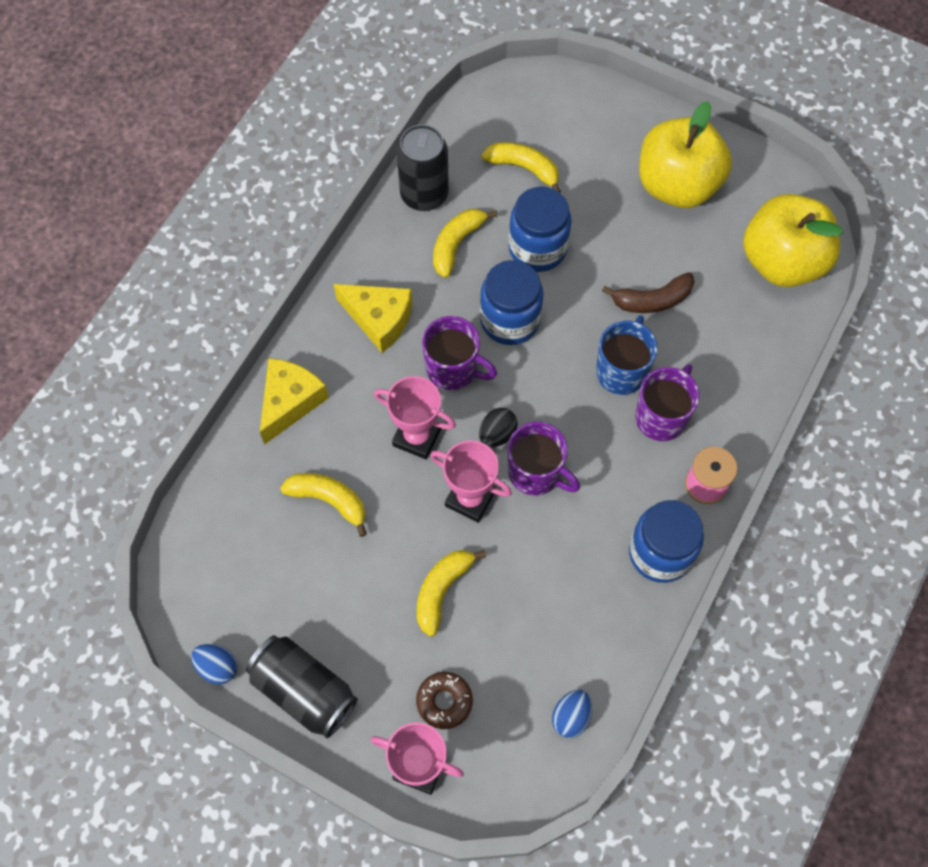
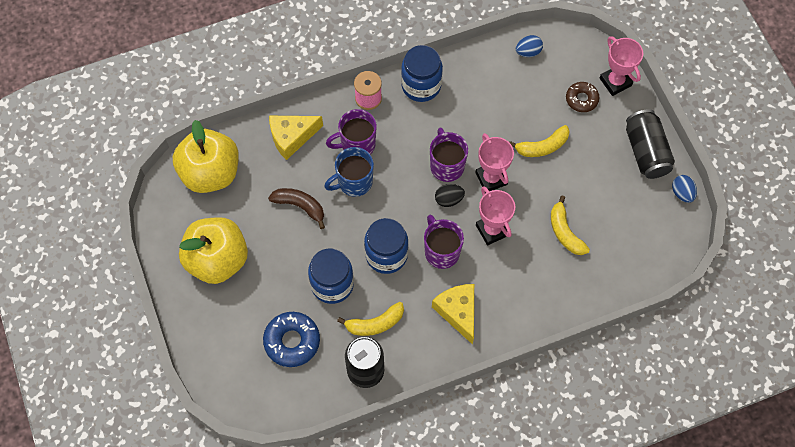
camera: 140 degrees left, 0 degrees up
yellow cheese [260,358,329,445] -> yellow cheese moved to [269,116,323,160]
yellow banana [481,142,561,193] -> blue donut [263,312,320,367]

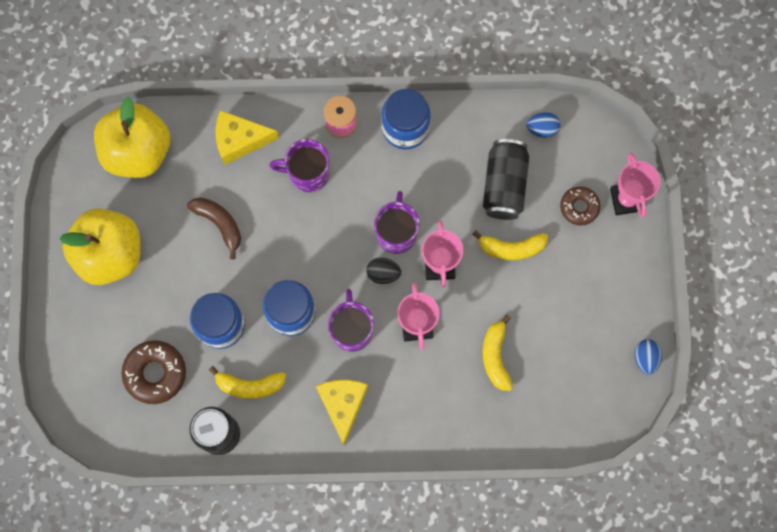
camera: 20 degrees right, 10 degrees up
blue donut [263,312,320,367] -> brown donut [122,340,186,404]
blue mug [324,147,374,197] -> none
black can [626,109,675,179] -> black can moved to [483,139,529,220]

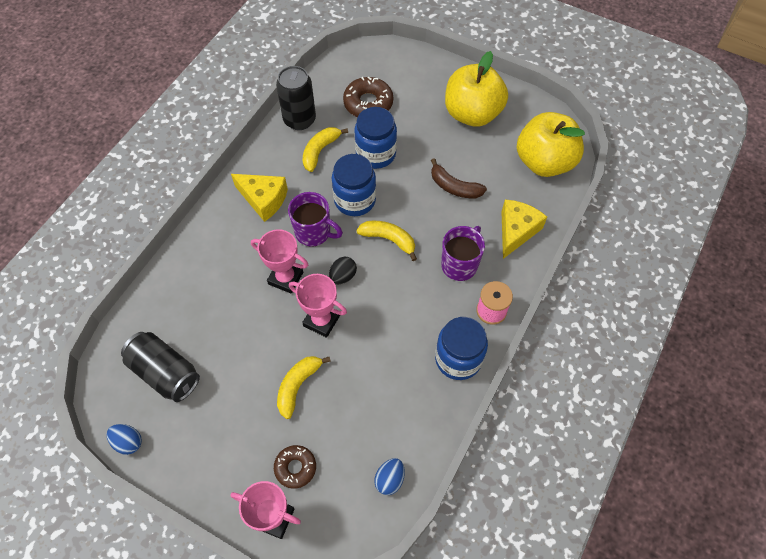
camera: 120 degrees right, 15 degrees down
brown banana [187,197,241,259] -> brown banana turned 45 degrees clockwise [431,158,487,198]
purple mug [374,191,419,254] -> none
black can [483,139,529,220] -> black can moved to [121,332,200,402]
yellow banana [483,314,513,391] -> yellow banana moved to [356,221,417,261]

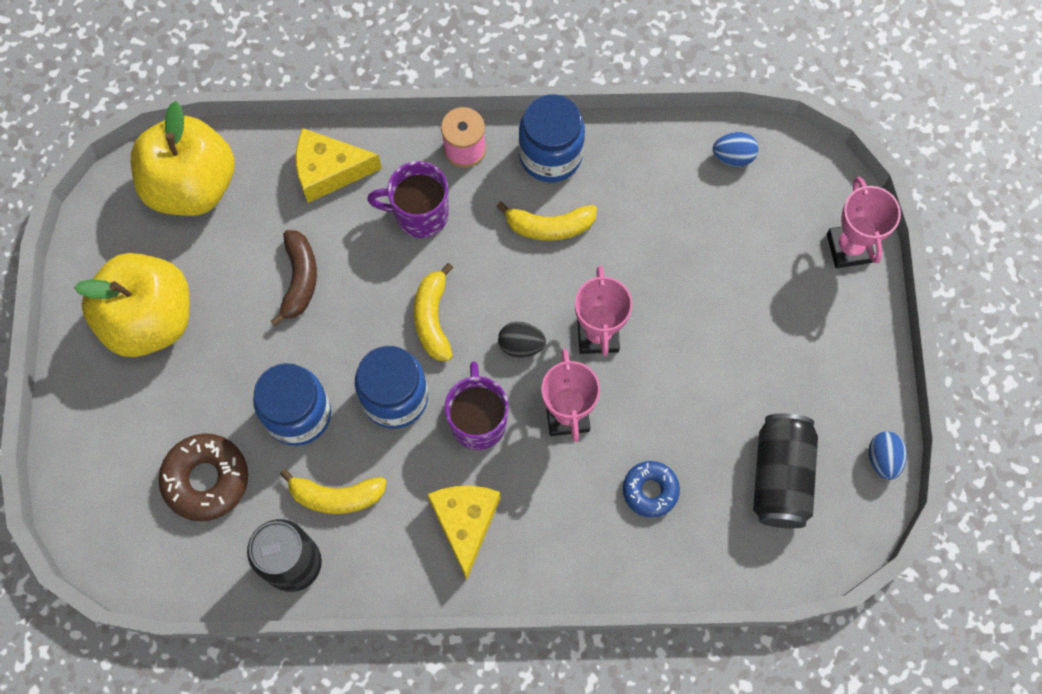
camera: 120 degrees left, 10 degrees up
brown donut [274,445,316,489] -> none
yellow banana [277,356,331,419] -> yellow banana moved to [496,201,597,241]
none -> blue donut [623,461,680,518]

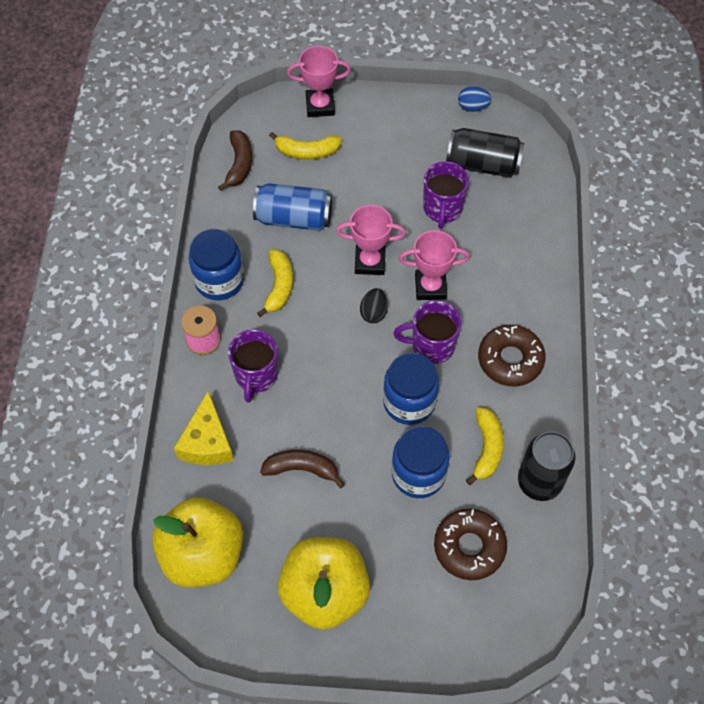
camera: 85 degrees left, 10 degrees down
yellow banana [414,263,453,361] -> yellow banana moved to [269,132,342,159]
yellow cheese [427,486,500,580] -> brown donut [478,325,546,387]
blue donut [623,461,680,518] -> none
blue egg [713,132,759,167] -> brown banana [218,130,252,191]
none -> blue can [253,183,332,231]
none -> purple mug [423,161,469,229]

